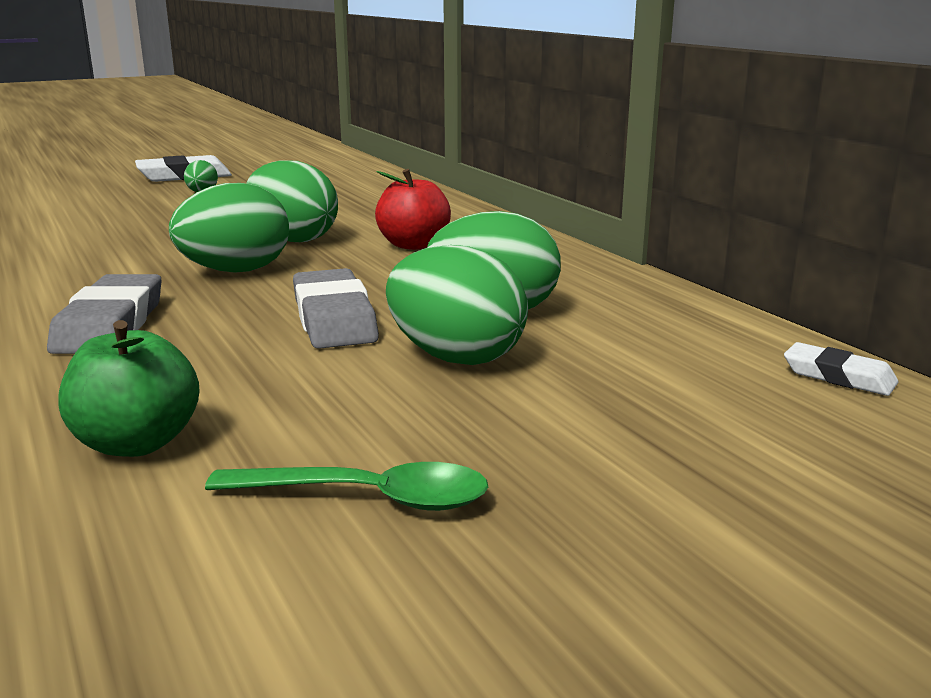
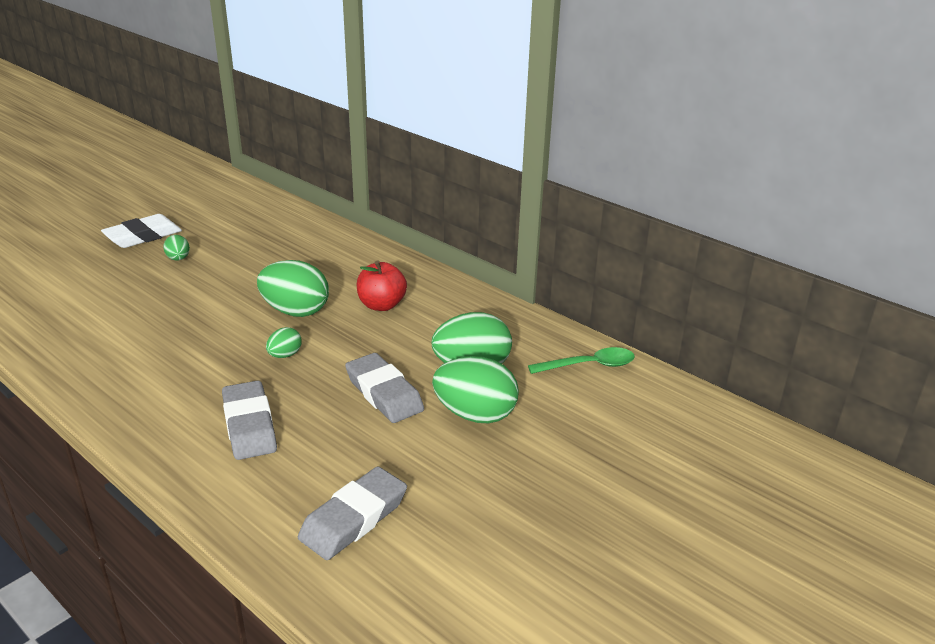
camera: 20 degrees left, 10 degrees up
green apple [59,320,200,457] -> grey eraser [298,466,407,560]
green egg [169,183,289,273] -> green egg [266,327,302,358], size x0.50
green spoon [205,462,488,511] -> green spoon moved to [528,347,635,374]
white eraser [784,342,898,396] -> none

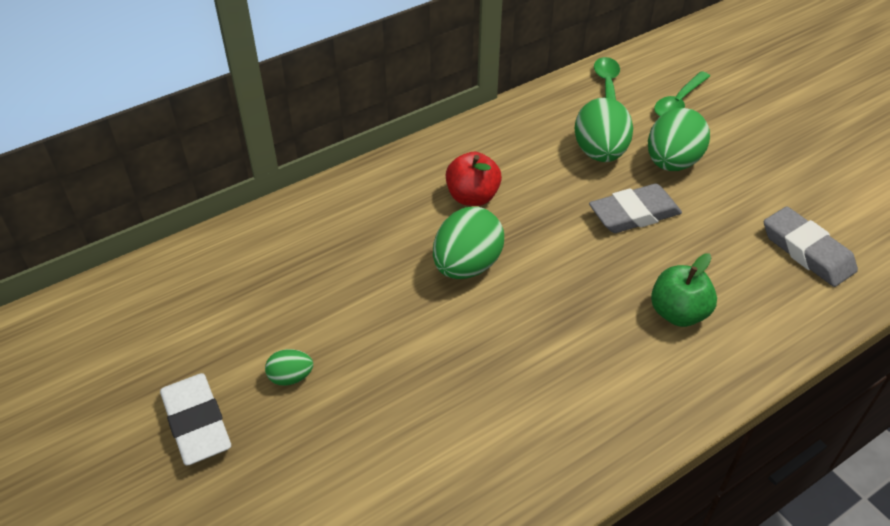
camera: 75 degrees left, 15 degrees up
grey eraser [222,381,277,460] -> green apple [651,253,717,327]
green egg [266,327,302,358] -> none
none -> green spoon [654,71,710,116]

